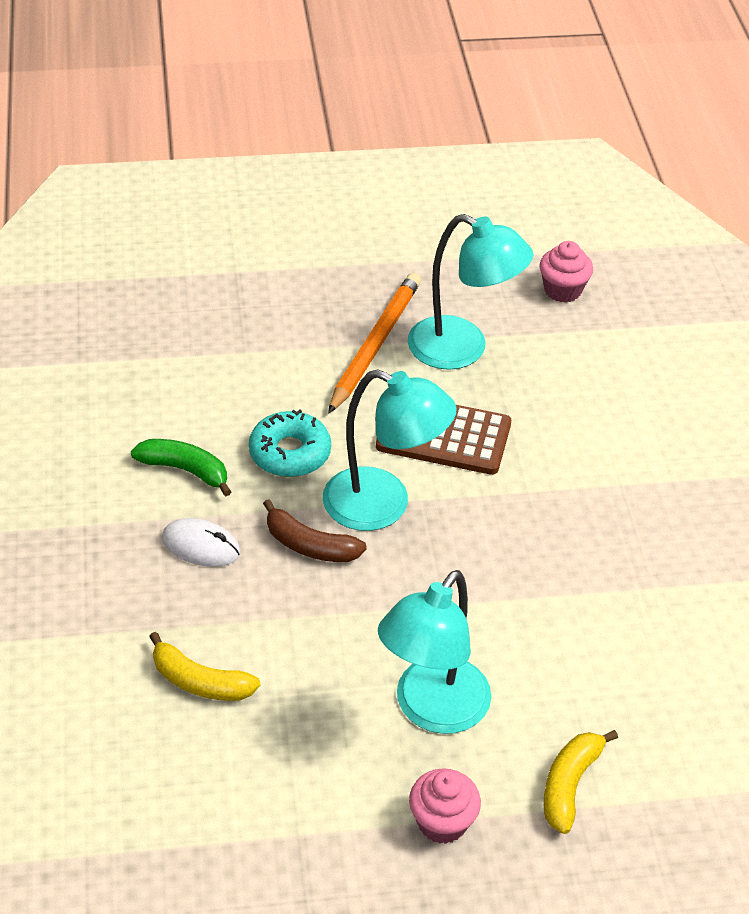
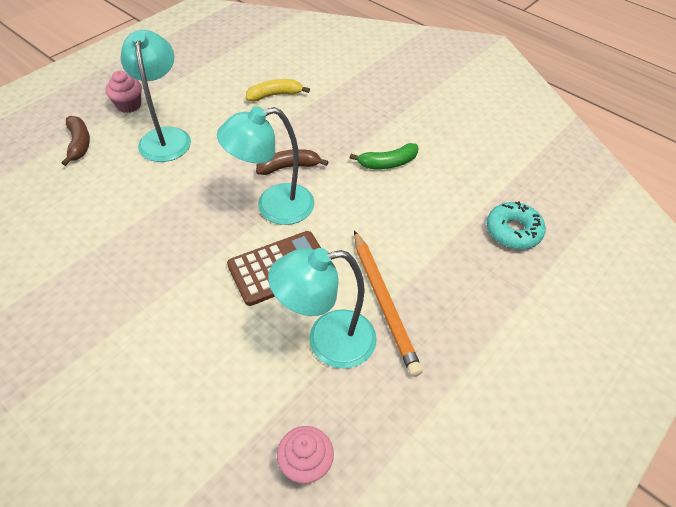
camera: 140 degrees right, 5 degrees up
white mouse [161,518,241,567] -> none
turquoise donut [249,410,331,477] -> turquoise donut moved to [487,201,546,249]
yellow banana [544,730,618,834] -> brown banana [62,116,90,166]

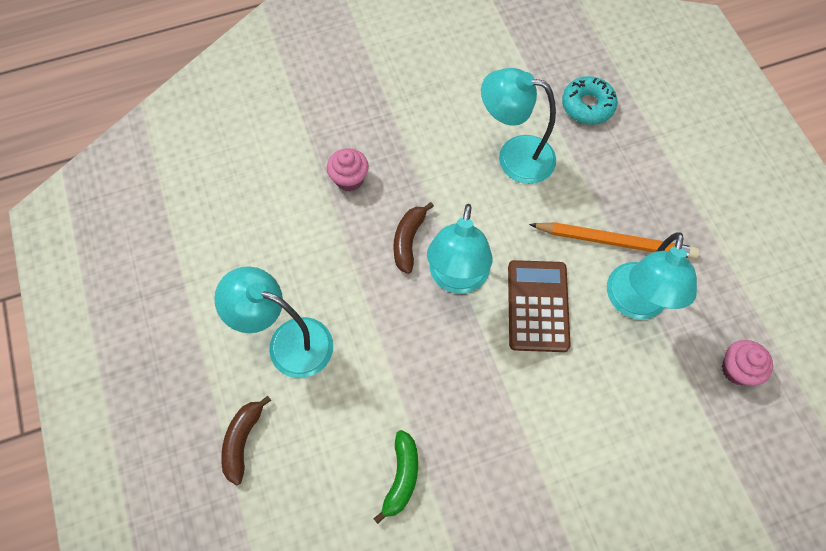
camera: 60 degrees left, 15 degrees up
brown banana [62,116,90,166] -> brown banana turned 90 degrees counterclockwise [221,396,272,485]
pink cupcake [106,71,142,113] -> pink cupcake moved to [327,148,369,191]
yellow banana [246,79,310,102] -> none
green banana [350,143,419,169] -> green banana moved to [373,430,418,524]
none -> turquoise lamp [481,68,556,184]

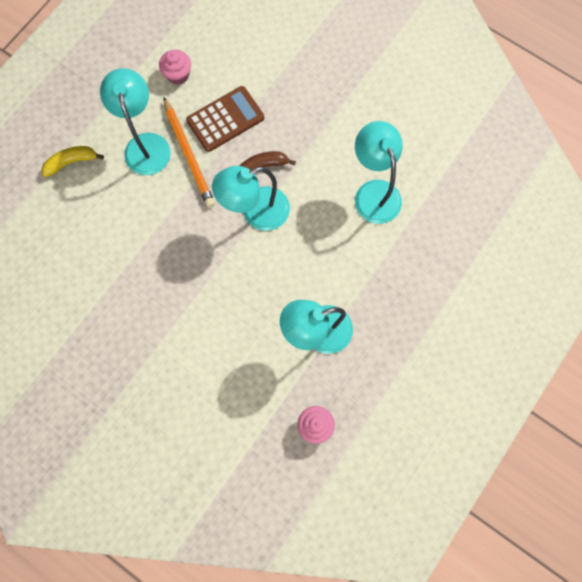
camera: 55 degrees right, 10 degrees up
brown banana [221,396,272,485] -> yellow banana [42,146,104,177]
pink cupcake [327,148,369,191] -> pink cupcake moved to [159,50,191,85]
green banana [373,430,418,524] -> none
brown calculator [508,260,571,352] -> brown calculator moved to [186,86,264,152]
orange pencil [529,222,699,259] -> orange pencil moved to [163,97,215,208]
turquoise donut [562,76,617,125] -> none

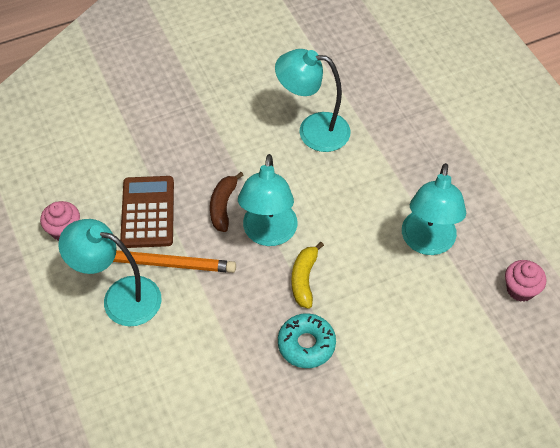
camera: 60 degrees left, 20 degrees down
yellow banana [42,146,104,177] -> yellow banana moved to [291,242,324,309]
none -> turquoise donut [278,313,336,368]

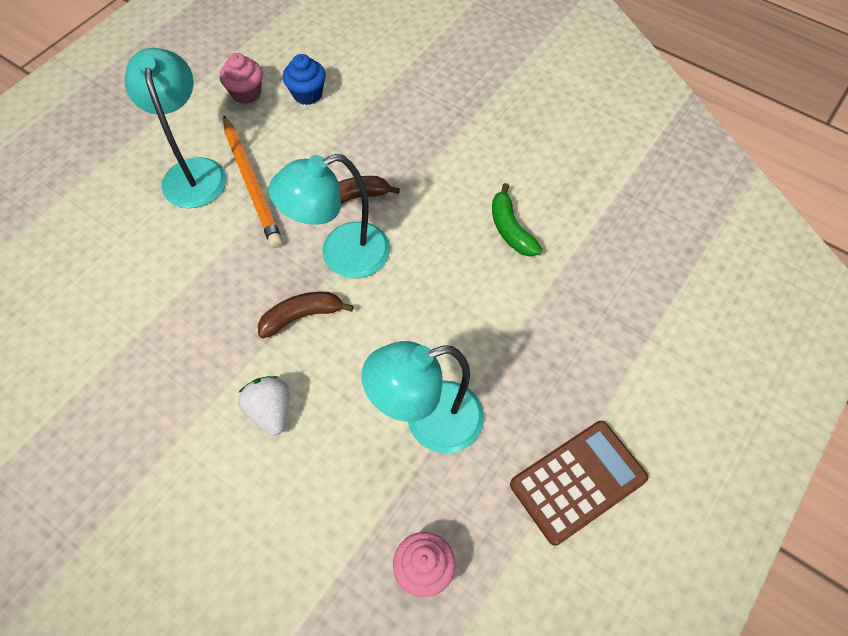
camera: 60 degrees right, 5 degrees up
brown calculator [120,176,174,248] -> brown calculator moved to [510,421,648,546]
turquoise lamp [275,49,350,152] -> green banana [492,183,542,257]
turquoise donut [278,313,336,368] -> none
yellow banana [291,242,324,309] -> brown banana [258,292,354,338]
none -> white strawberry [238,376,289,436]
none -> blue cupcake [283,54,326,105]

